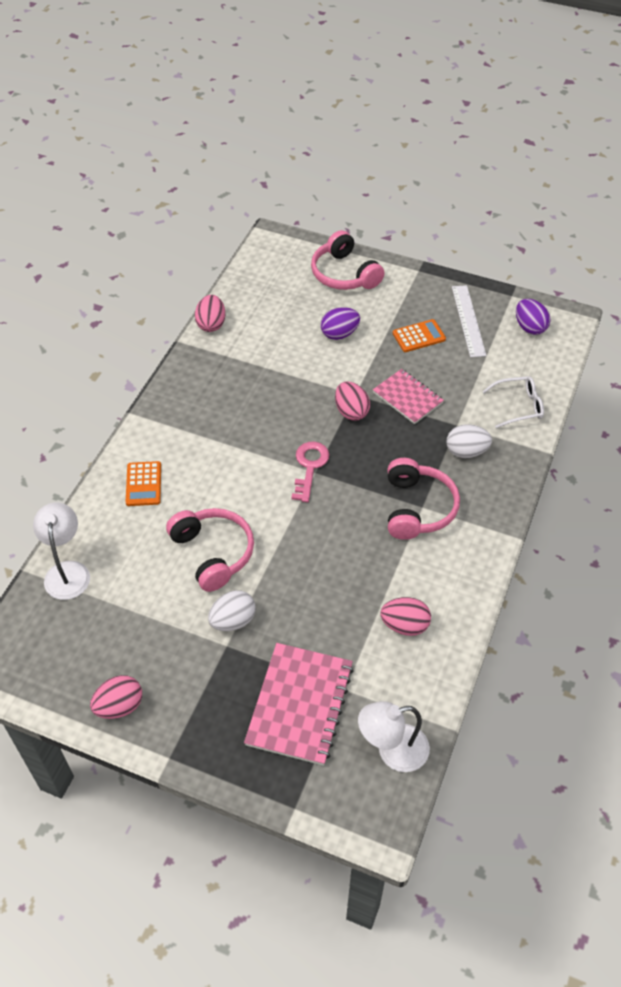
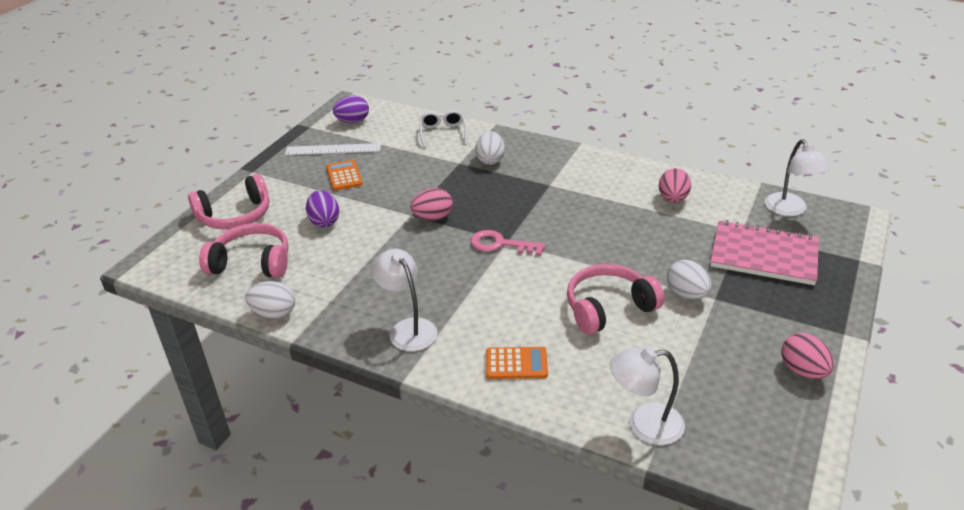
camera: 85 degrees left, 15 degrees down
pink egg [195,295,226,332] -> white egg [245,281,295,319]
pink notebook [373,369,444,424] -> none
pink headphones [388,458,460,540] -> pink headphones moved to [199,223,289,278]
none -> white lamp [372,249,438,351]

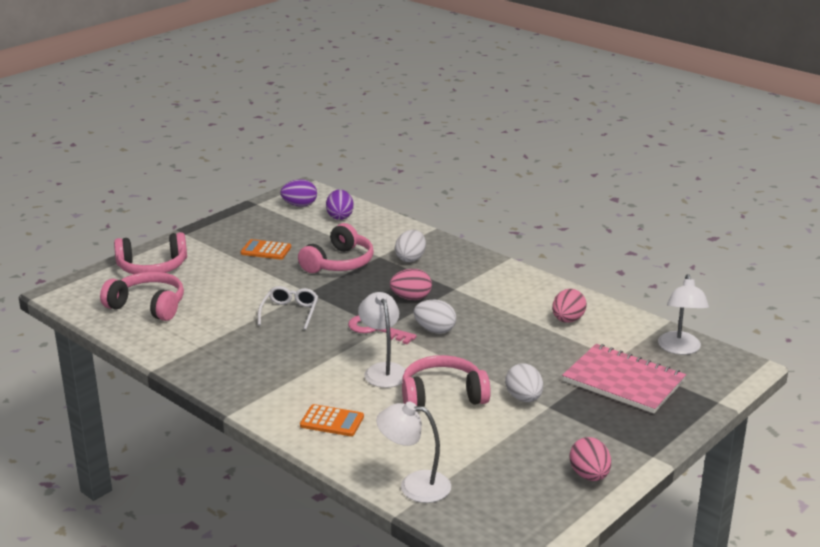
camera: 15 degrees right, 10 degrees down
white egg [245,281,295,319] -> white egg moved to [414,300,456,334]
white ruler [285,143,381,155] -> none
purple egg [306,190,339,227] -> purple egg moved to [326,189,354,220]
orange calculator [326,160,363,190] -> orange calculator turned 75 degrees counterclockwise [240,239,291,260]
white lamp [372,249,438,351] -> white lamp moved to [358,292,406,388]
pink egg [410,188,453,221] -> pink egg moved to [390,269,432,300]
white glasses [419,110,468,148] -> white glasses moved to [258,286,318,330]
none -> pink headphones [298,223,374,273]

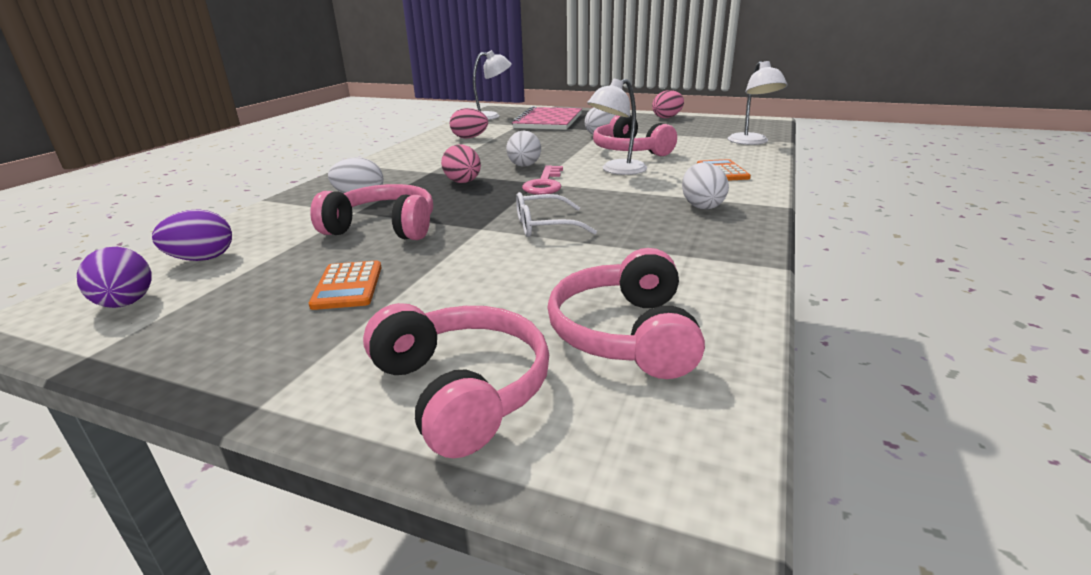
camera: 110 degrees left, 0 degrees up
none -> white egg [682,162,729,209]

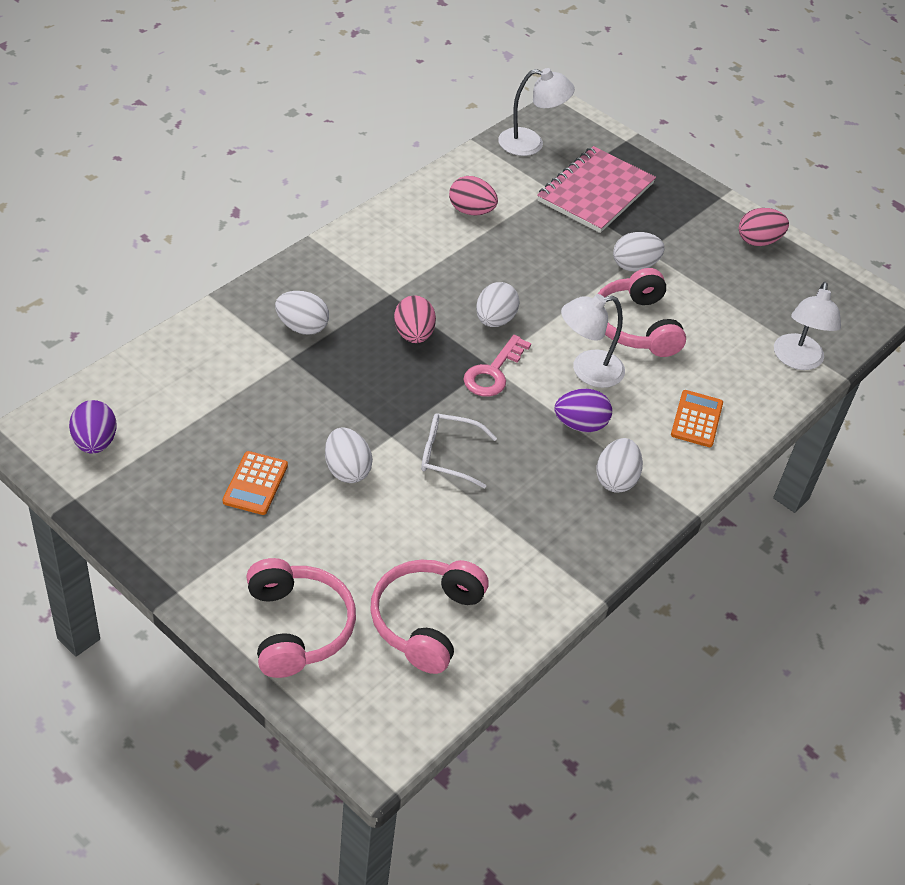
camera: 15 degrees right, 20 degrees up
purple egg [152,209,232,261] -> purple egg moved to [554,389,612,432]
pink headphones [310,184,433,240] -> none
none -> white egg [325,427,373,483]

